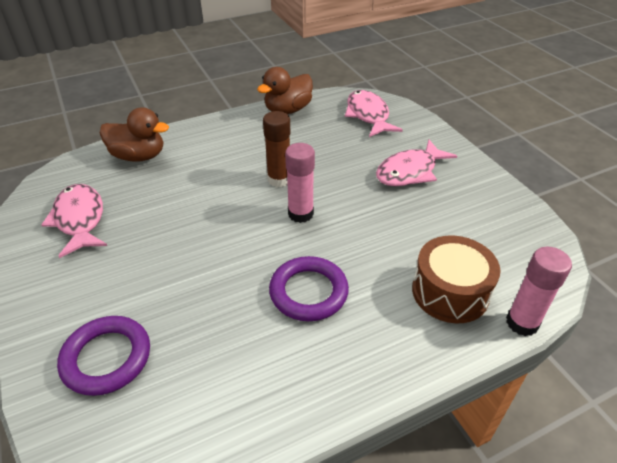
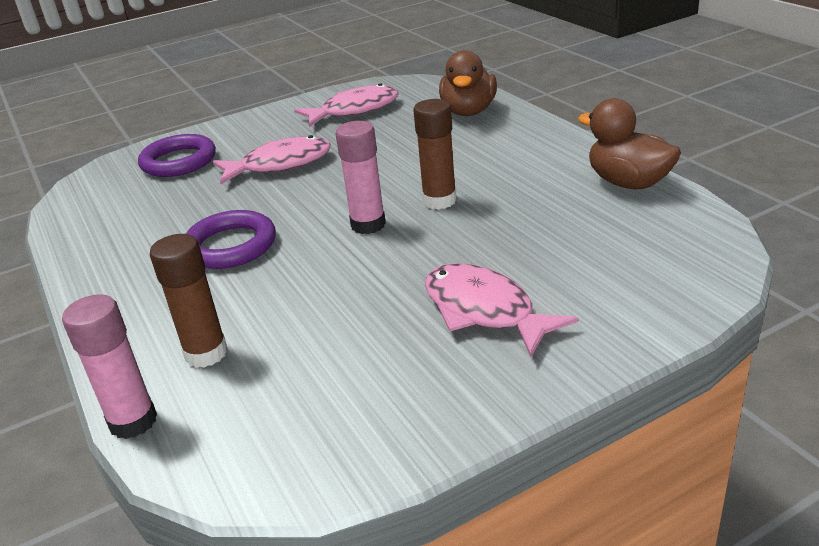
camera: 90 degrees right, 10 degrees down
pink fish [345,90,403,137] -> pink fish moved to [213,135,331,184]
brown drum [412,235,500,323] -> brown glue stick [150,234,228,368]

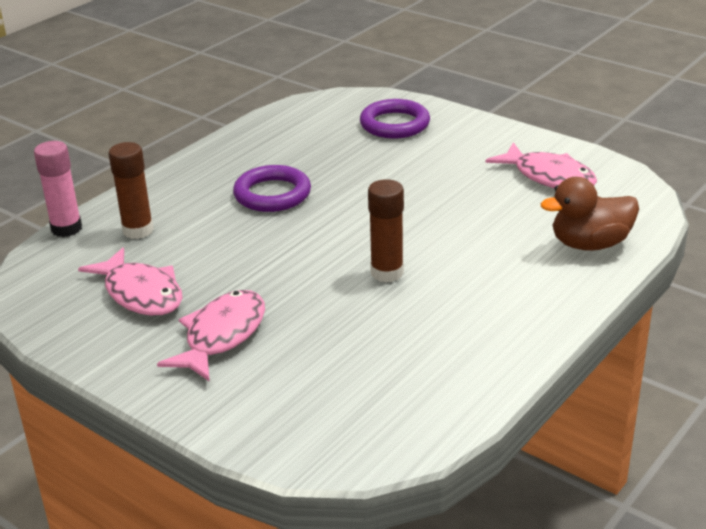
camera: 65 degrees right, 0 degrees up
pink fish [213,135,331,184] -> pink fish moved to [78,248,182,316]
pink glue stick [336,121,386,234] -> none
brown duck [578,98,681,189] -> none

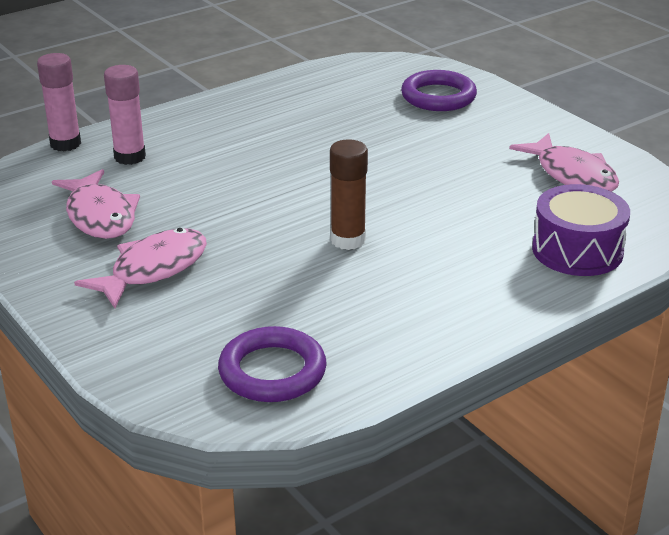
camera: 15 degrees right, 0 degrees up
brown glue stick [109,142,154,239] -> pink glue stick [104,65,146,165]
purple ring [233,165,311,212] -> purple ring moved to [218,326,327,402]
brown duck [541,177,639,251] -> purple drum [532,184,630,276]

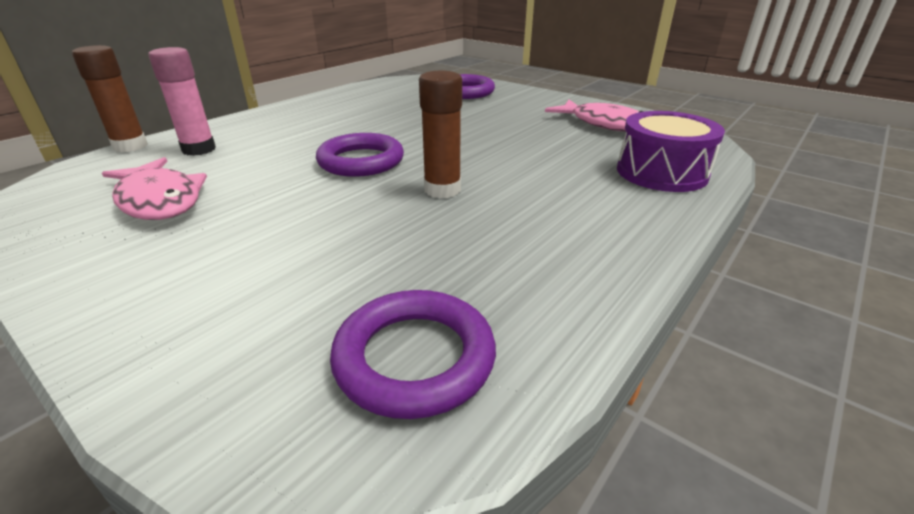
camera: 15 degrees left, 0 degrees up
pink glue stick [37,53,81,151] -> brown glue stick [72,45,148,152]
pink fish [74,228,207,308] -> none
none -> purple ring [316,133,404,177]

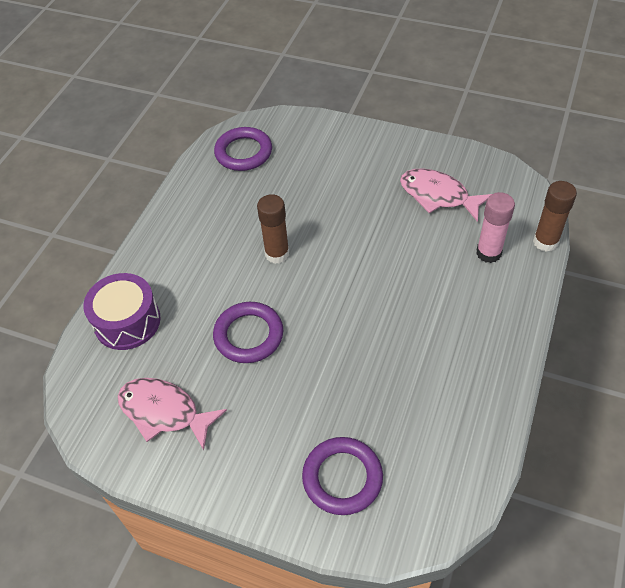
camera: 165 degrees right, 20 degrees up
purple ring [316,133,404,177] -> purple ring moved to [213,302,283,363]

